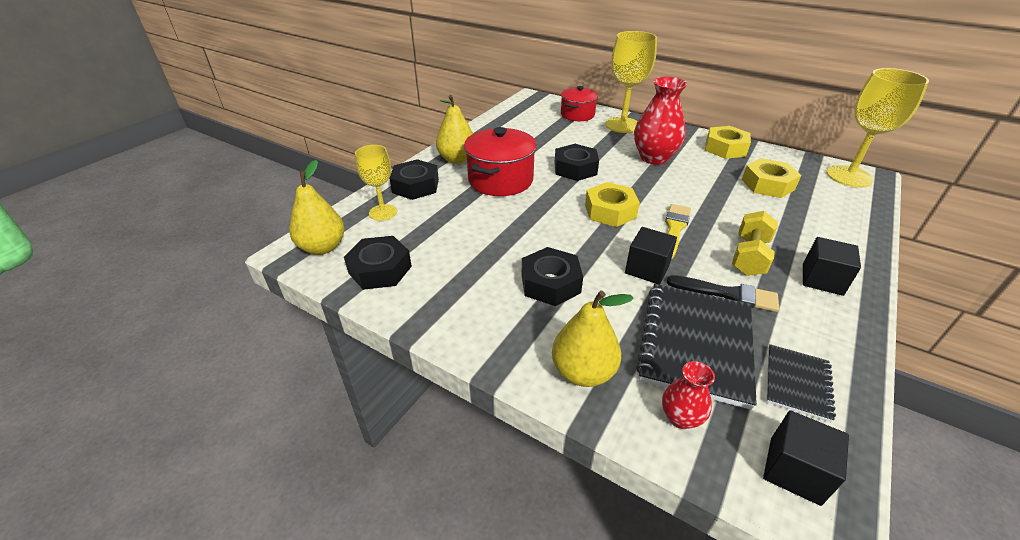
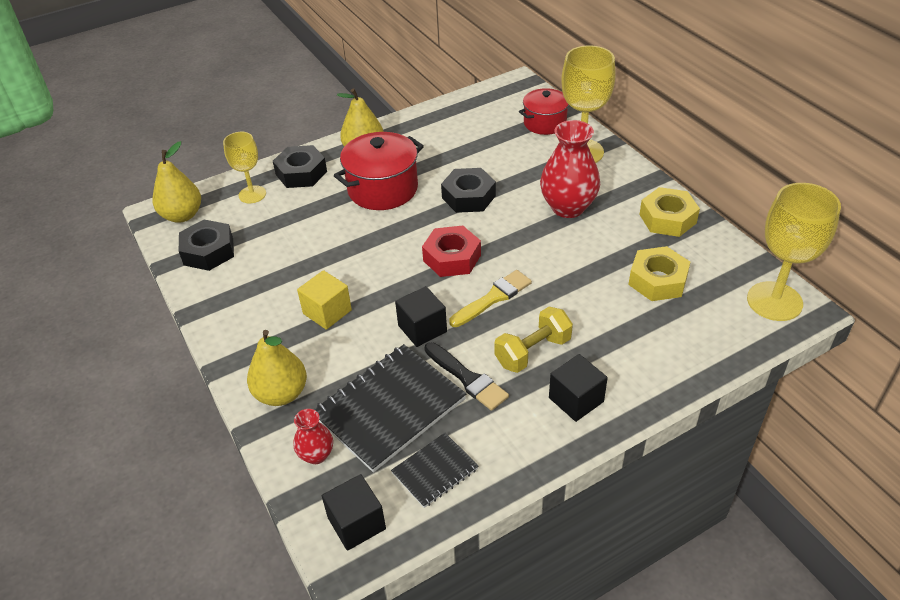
camera: 30 degrees right, 5 degrees up
black nut [522,247,583,306] -> yellow cube [297,270,352,330]
yellow nut [585,182,640,227] -> red nut [422,226,481,277]

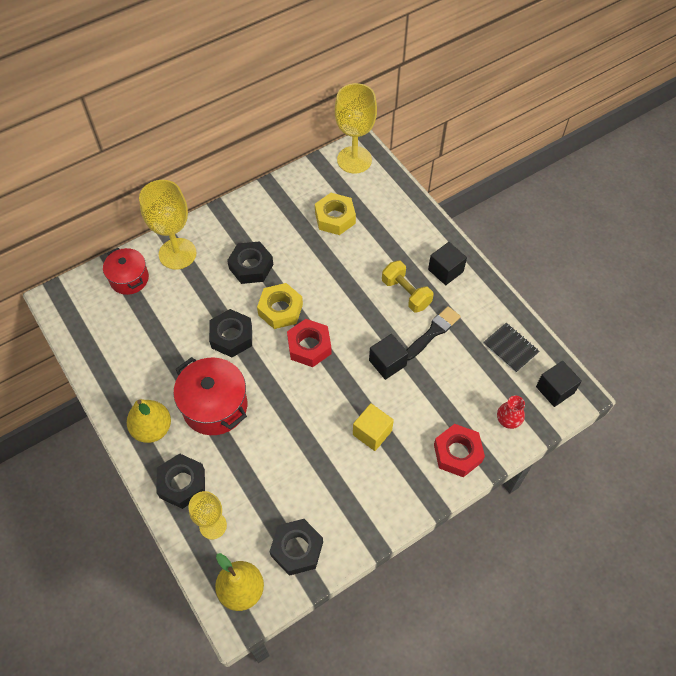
camera: 95 degrees left, 15 degrees up
yellow pear [247,330,307,406] -> red nut [434,424,485,477]
black notebook [314,344,466,473] -> none
yellow brush [449,270,532,327] -> none
red vase [540,120,600,218] -> black nut [227,241,273,284]
yellow nut [639,187,700,237] -> yellow nut moved to [257,283,303,329]

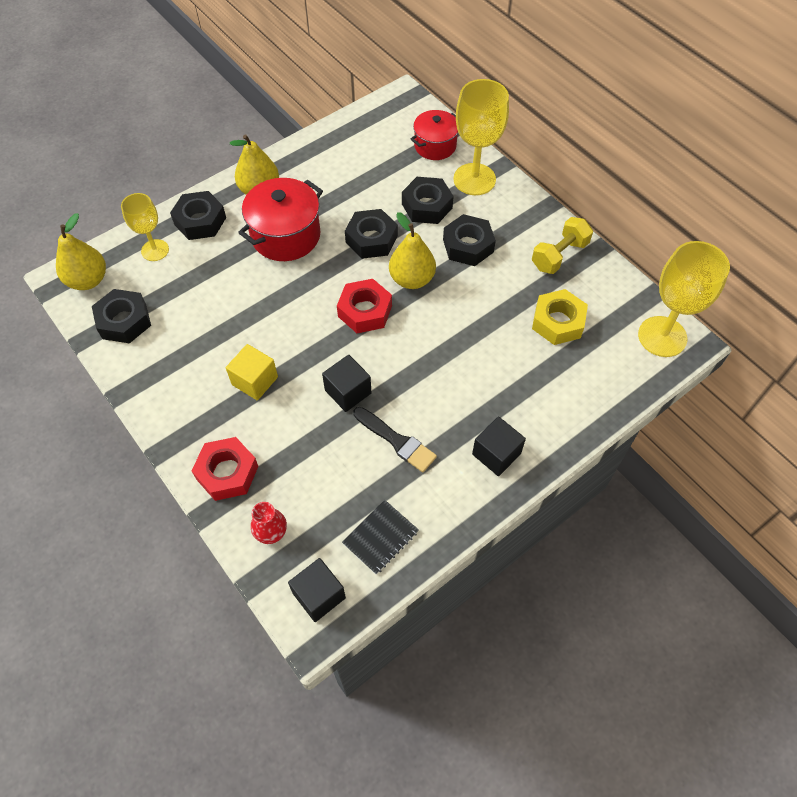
camera: 85 degrees right, 0 degrees up
yellow nut [257,283,303,329] -> yellow pear [389,212,436,289]
yellow dumbbell [382,261,433,312] -> yellow dumbbell moved to [532,217,593,274]
none -> black nut [402,177,454,224]

